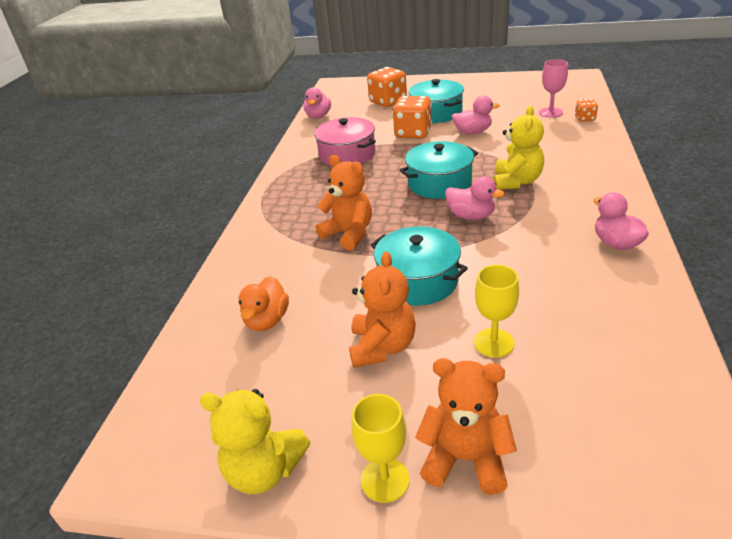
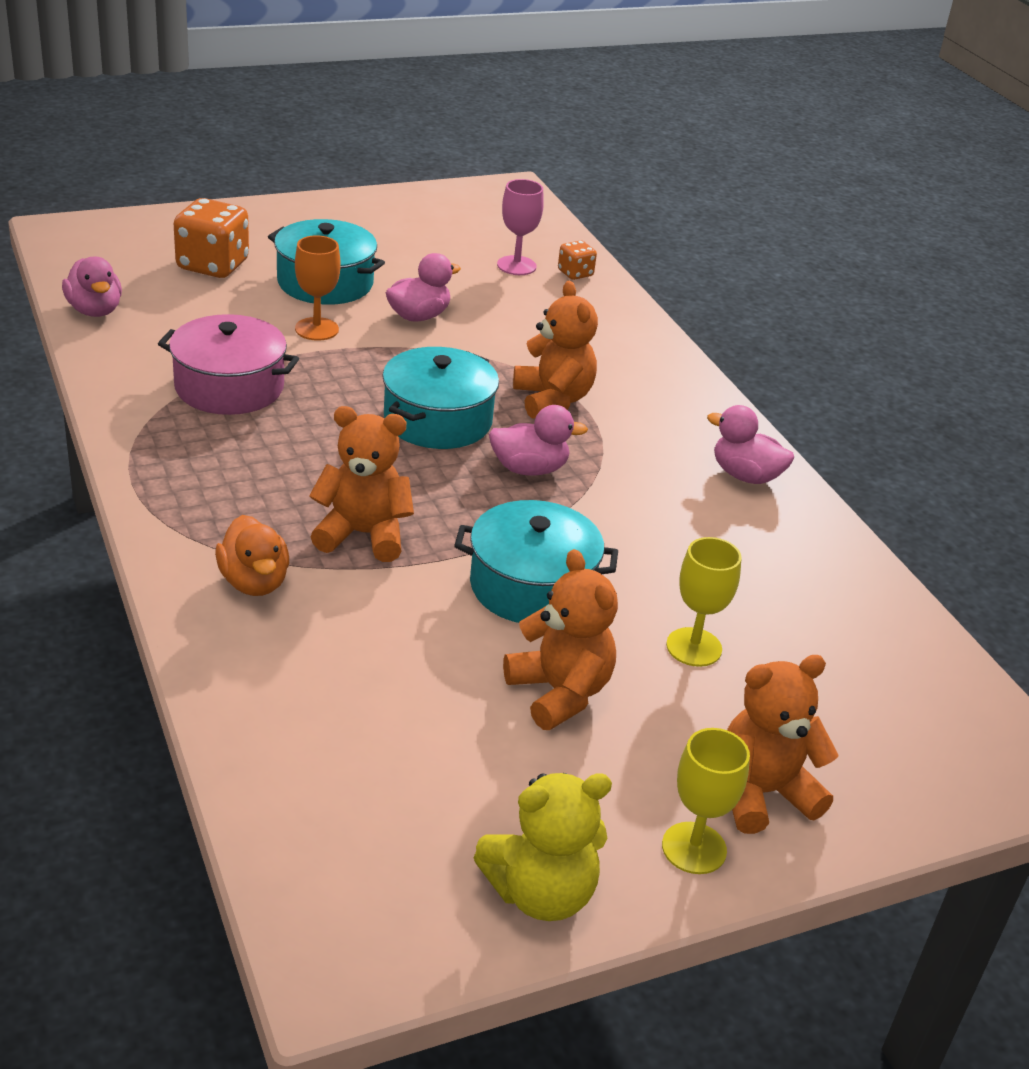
camera: 40 degrees left, 0 degrees up
orange duck [238,276,289,331] -> orange duck moved to [215,515,289,596]
orange dice [393,96,432,139] -> orange goblet [295,235,341,341]
yellow teddy bear [493,106,544,190] -> orange teddy bear [513,281,598,419]

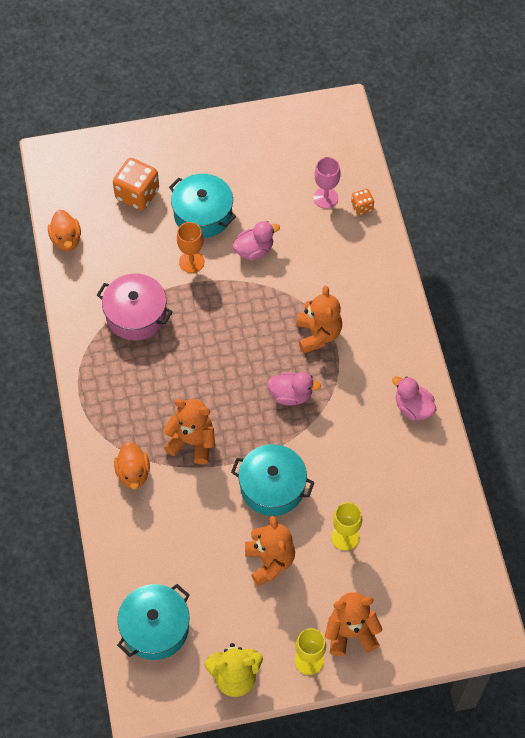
camera: 15 degrees right, 25 degrees up
pink duck [62,256,122,317] -> orange duck [48,210,81,251]
turquoise pot [382,347,499,449] -> turquoise pot moved to [117,584,190,660]

